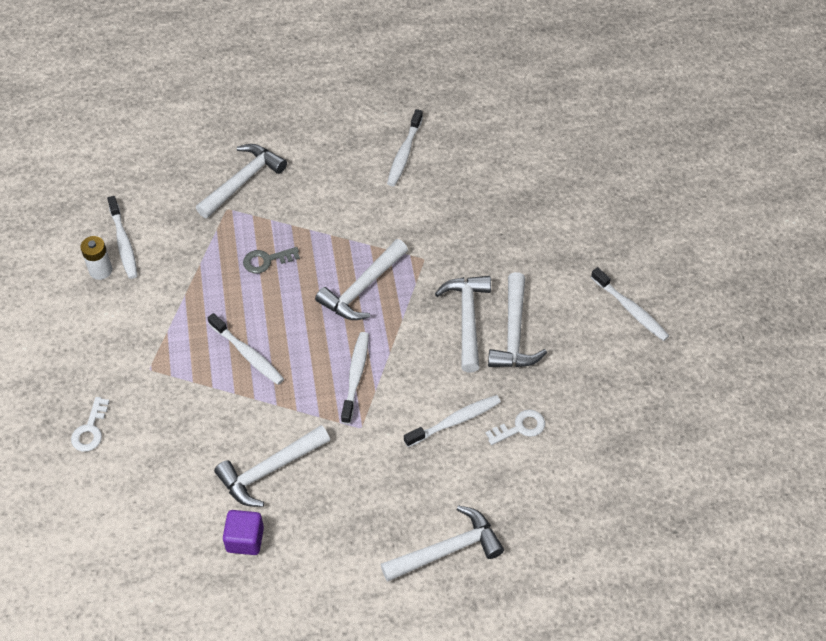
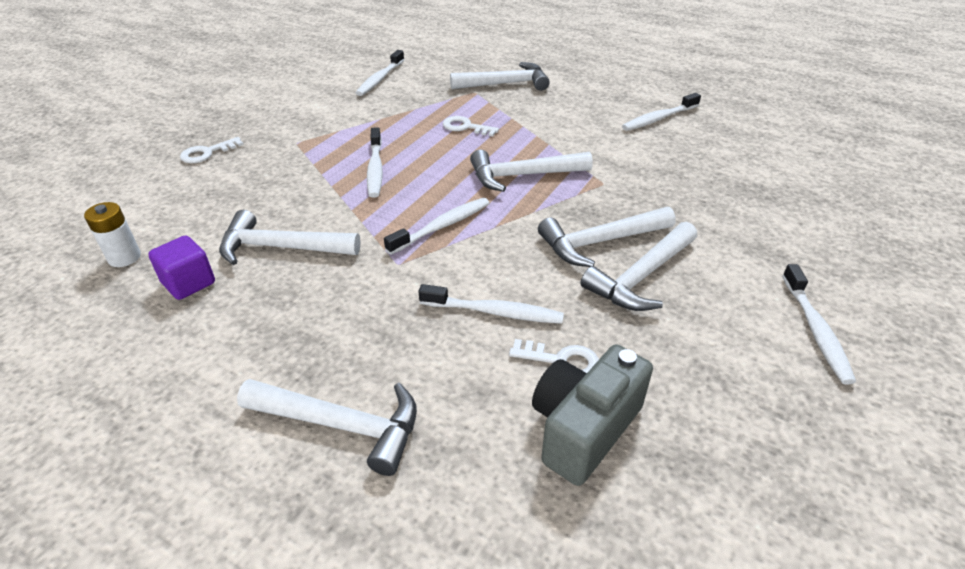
camera: 40 degrees right, 15 degrees down
white battery [80,236,112,280] -> white battery moved to [84,202,141,267]
grey key [243,247,300,273] -> white key [443,116,499,136]
white hammer [435,276,491,372] -> white hammer turned 150 degrees counterclockwise [538,207,676,267]
none -> grey camera [532,344,653,486]

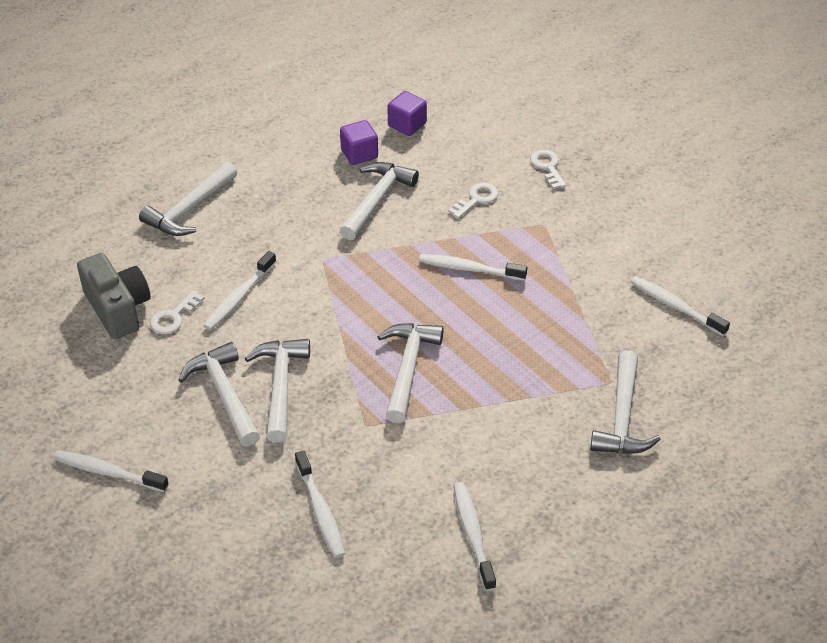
camera: 110 degrees right, 5 degrees up
white battery [84,202,141,267] -> purple cube [387,91,427,136]
white toothbrush [384,198,489,255] -> white toothbrush moved to [295,450,346,558]
white key [443,116,499,136] -> white key moved to [448,183,498,219]

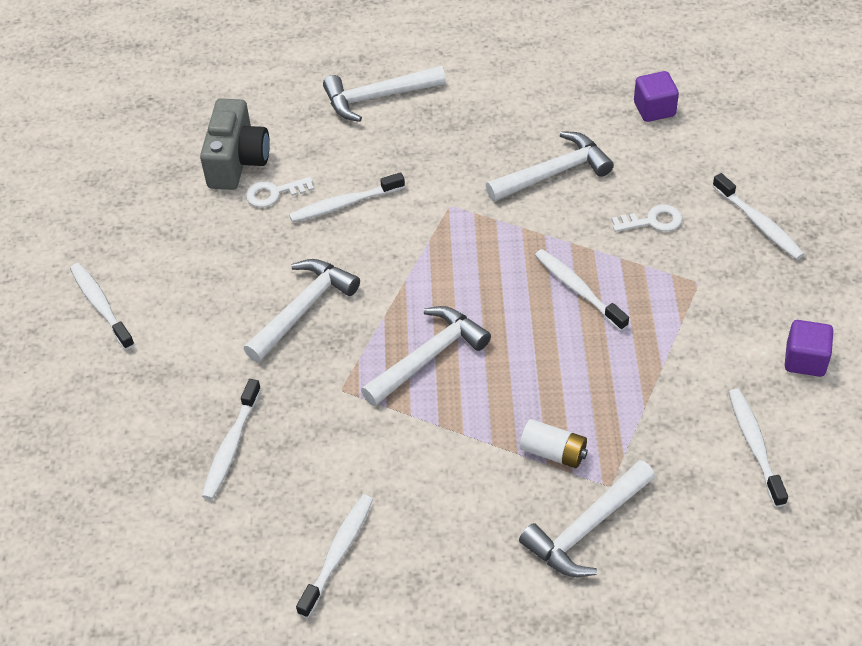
camera: 40 degrees right, 5 degrees up
white hammer [179,342,260,447] -> none
purple cube [340,120,378,165] -> purple cube moved to [785,320,833,377]
white key [530,149,566,189] -> white toothbrush [713,173,804,260]
none -> white battery [520,419,588,468]

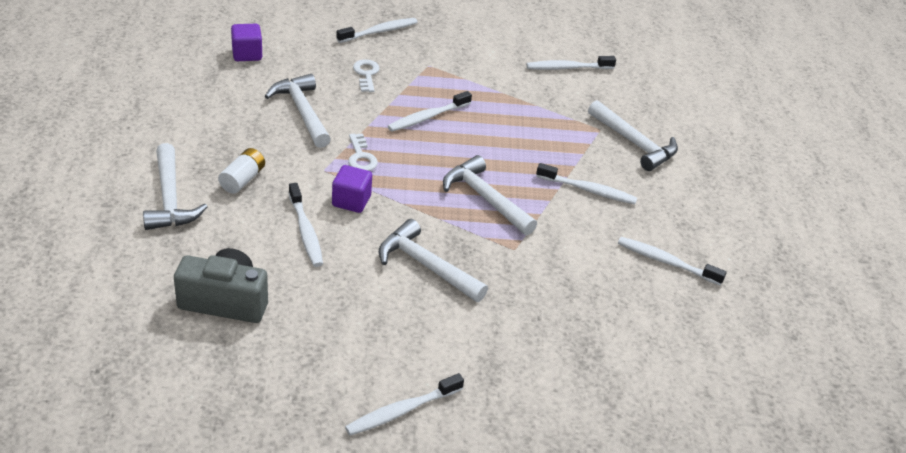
camera: 95 degrees left, 10 degrees down
white toothbrush [202,379,261,500] -> white toothbrush moved to [536,163,637,204]
white key [246,177,314,207] -> white key moved to [348,133,378,171]
white battery [520,419,588,468] -> white battery moved to [218,148,265,194]
purple cube [785,320,833,377] -> purple cube moved to [332,165,372,213]

